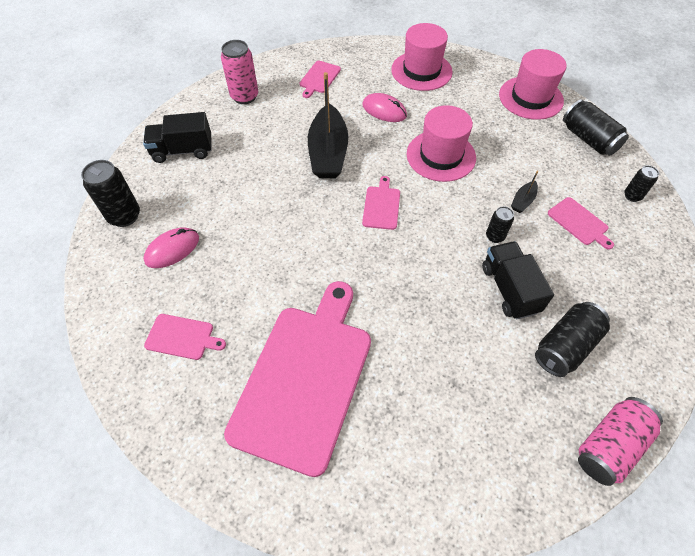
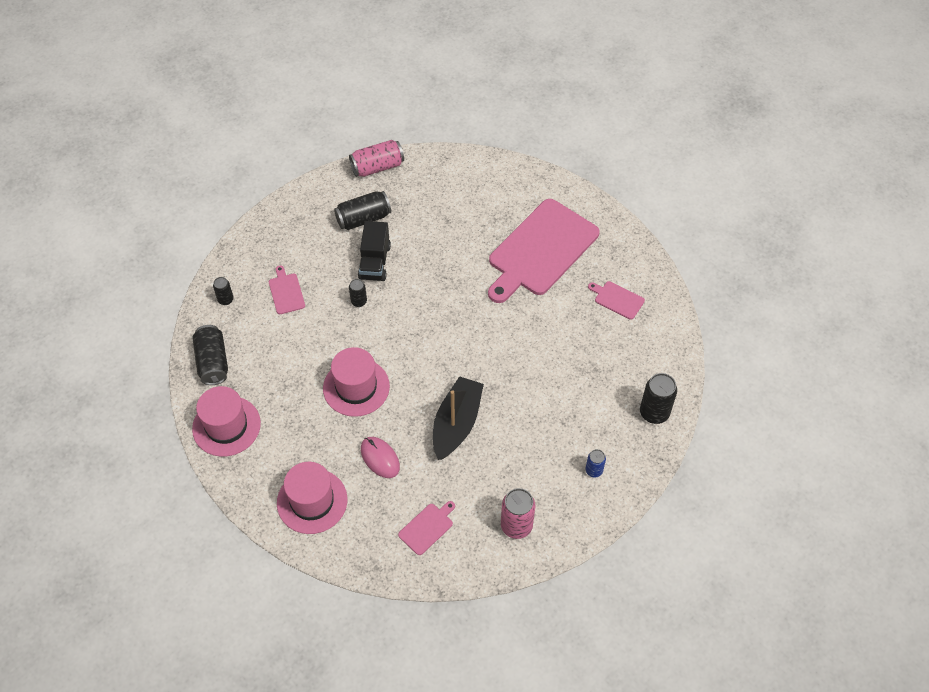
camera: 160 degrees left, 0 degrees up
black truck [143,112,212,163] -> blue can [586,449,606,477]
pink mouse [144,227,199,268] -> none
pink cutting board [362,176,400,230] -> none
black boat [511,171,538,213] -> none

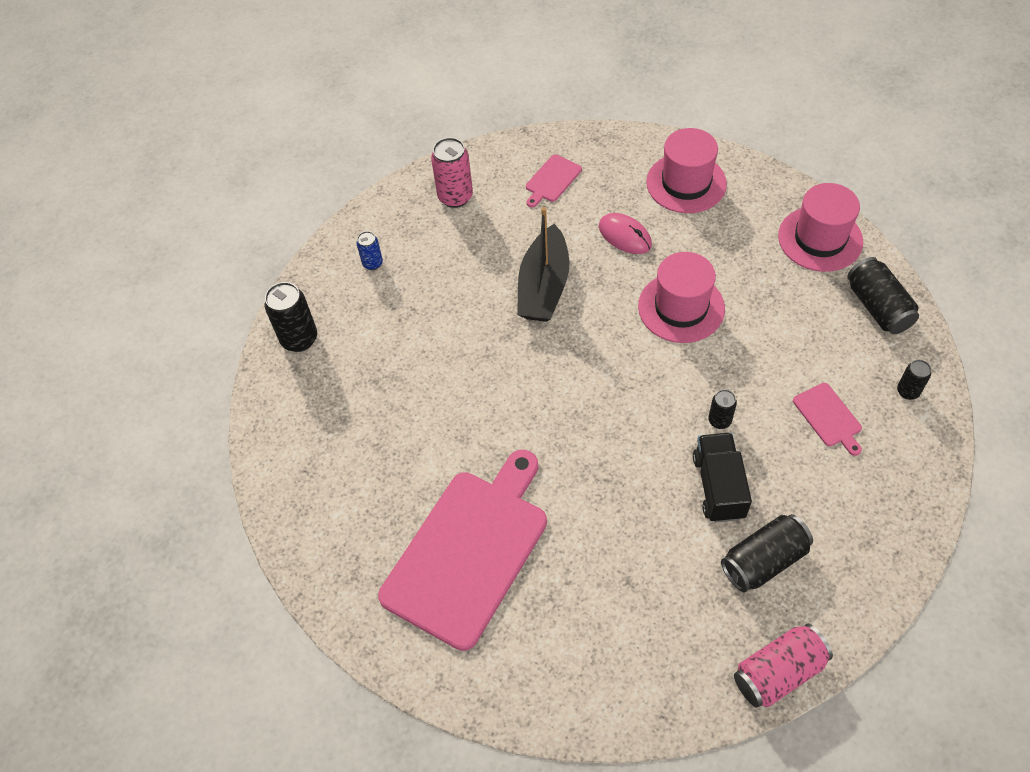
camera: 175 degrees right, 0 degrees up
pink cutting board [588,281,645,320] -> none

